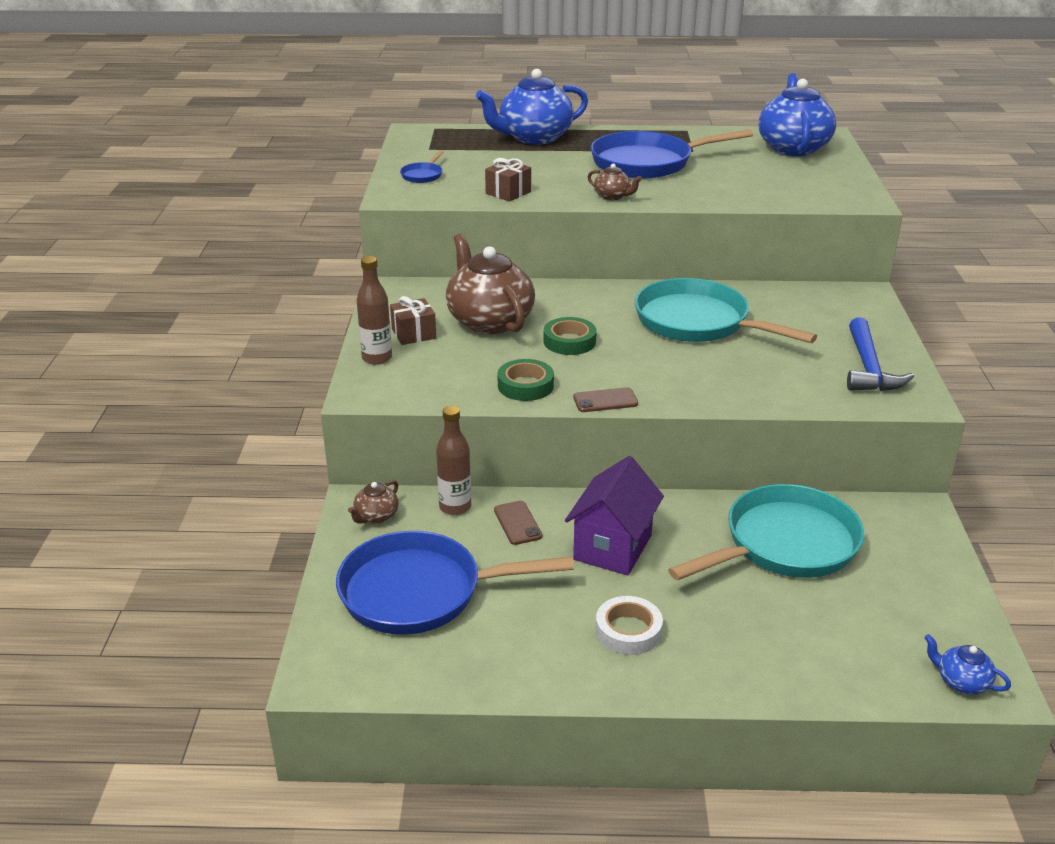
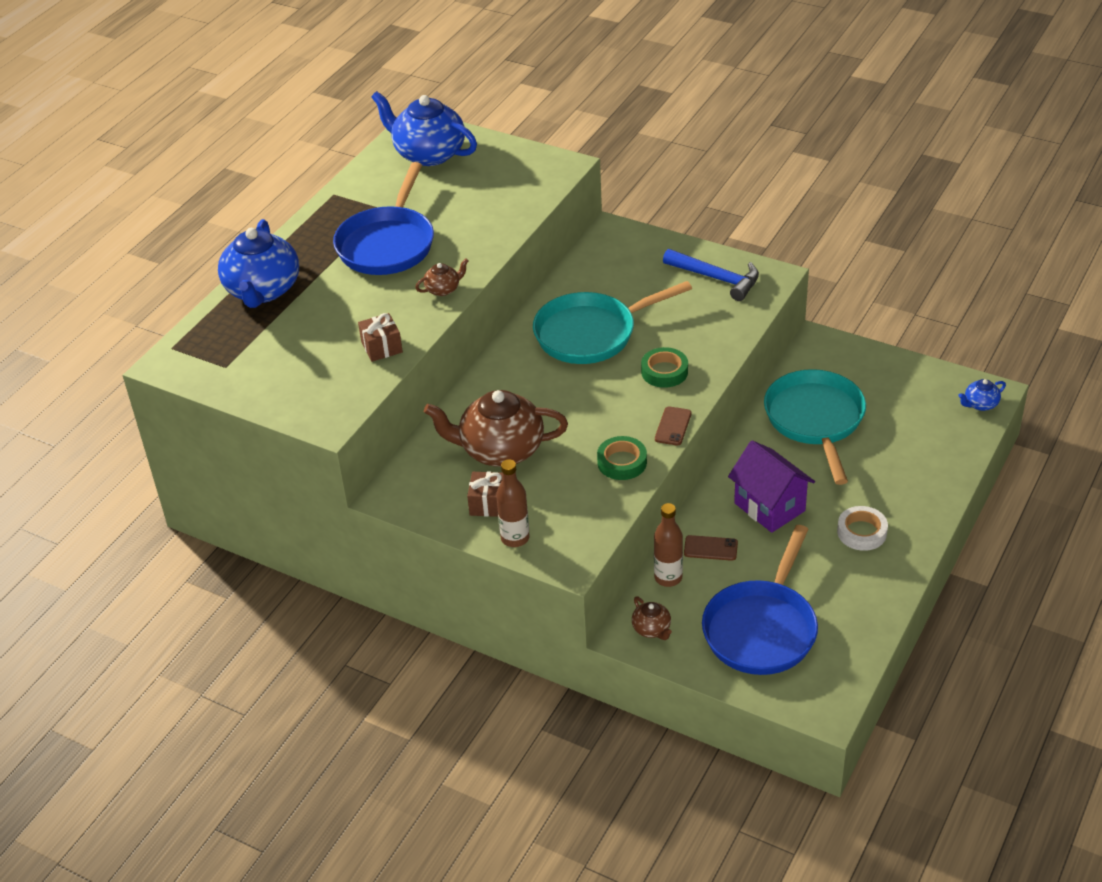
camera: 60 degrees left, 10 degrees up
blue pan [400,150,444,183] -> none
green tape [544,317,597,355] -> green tape moved to [641,347,688,388]

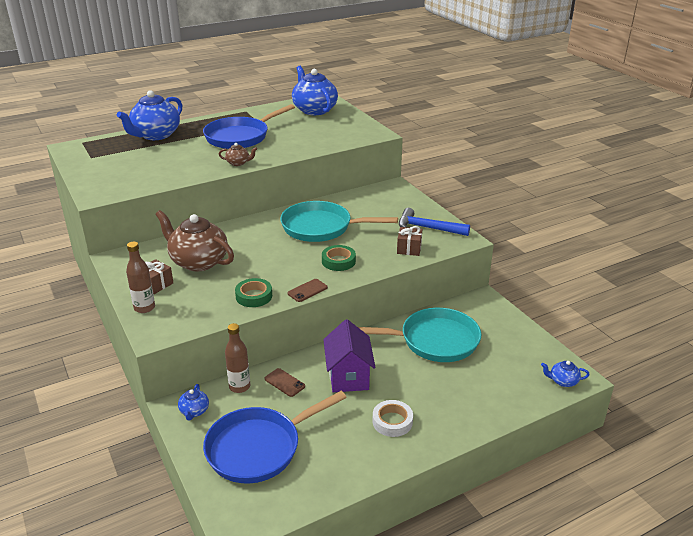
camera: 30 degrees right, 10 degrees down
brown gift [358,313,403,362] -> brown gift moved to [397,226,422,256]
brown teapot [632,596,672,640] -> blue teapot [178,384,209,420]
blue hammer [663,249,759,301] -> blue hammer turned 135 degrees clockwise [399,208,470,236]
turquoise pan [764,369,866,485] -> turquoise pan turned 60 degrees clockwise [358,308,481,362]

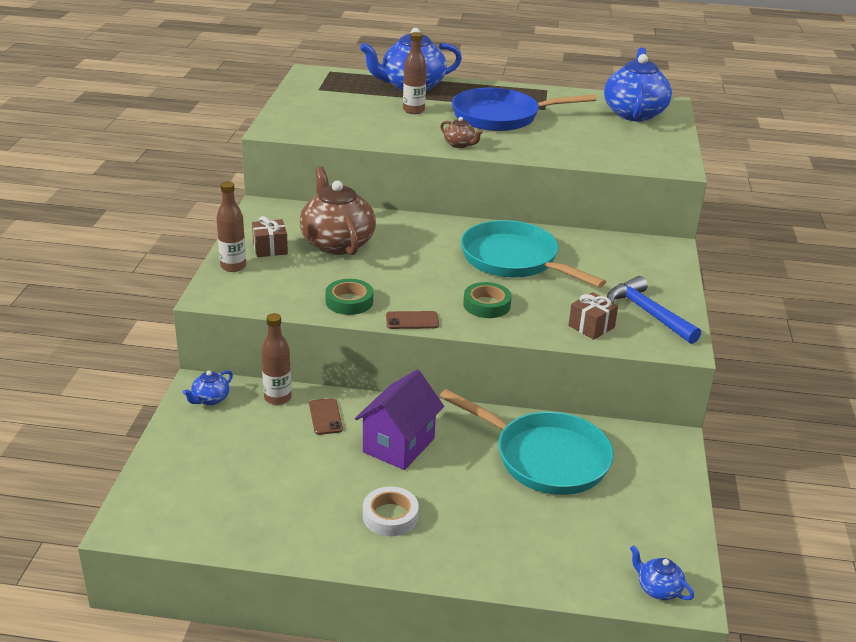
camera: 35 degrees right, 0 degrees up
blue pan [203,391,347,484] -> none
none -> brown bottle [403,32,427,114]

